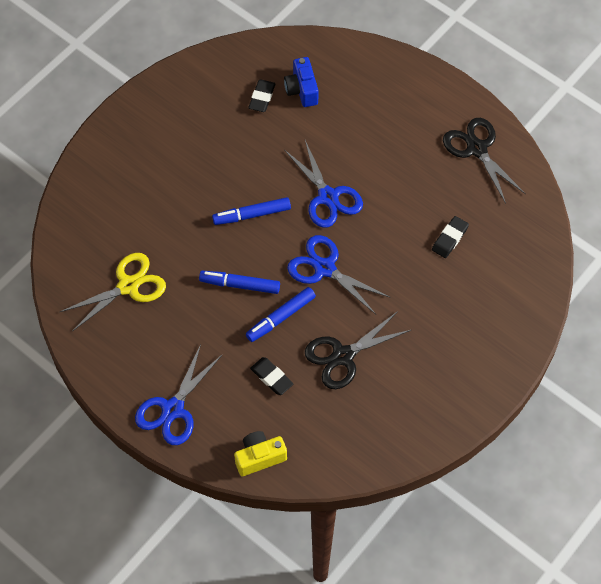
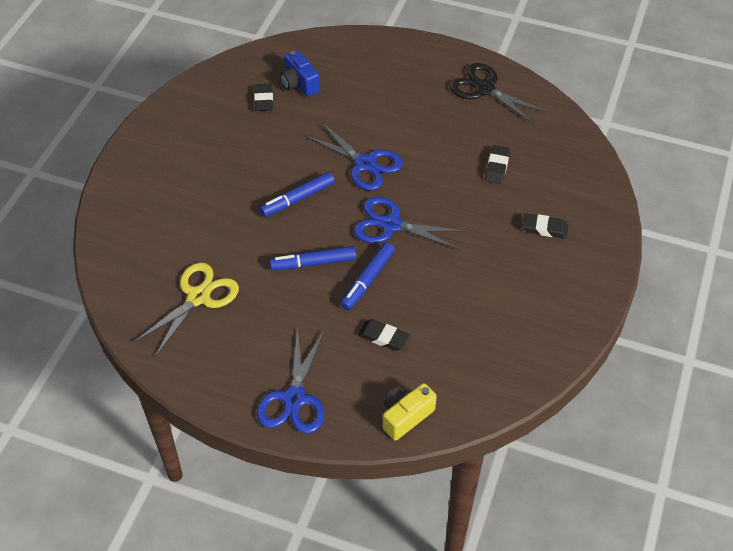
camera: 20 degrees left, 10 degrees down
black scissors [305,311,411,389] -> none
none -> black eraser [522,213,568,239]

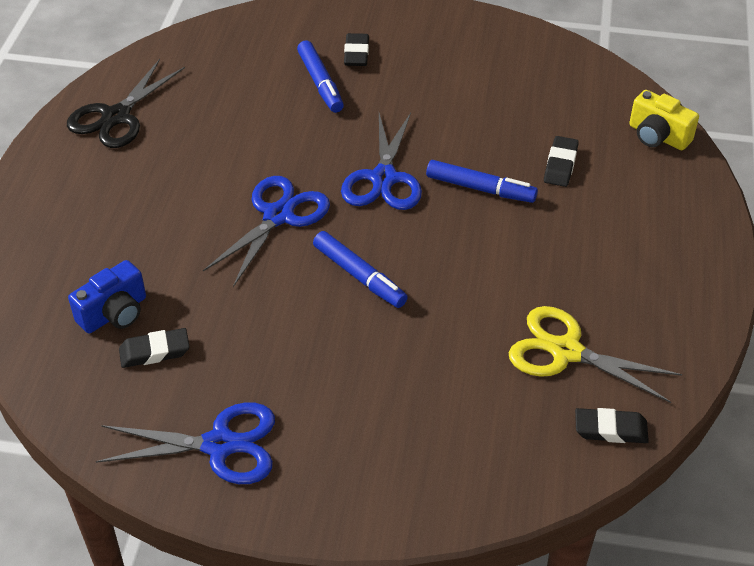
camera: 100 degrees left, 5 degrees down
blue scissors [256,329,325,434] -> blue scissors moved to [96,402,275,484]
blue marker [270,246,356,271] -> blue marker moved to [297,40,344,113]
black eraser [485,145,510,184] -> black eraser moved to [575,408,649,443]

